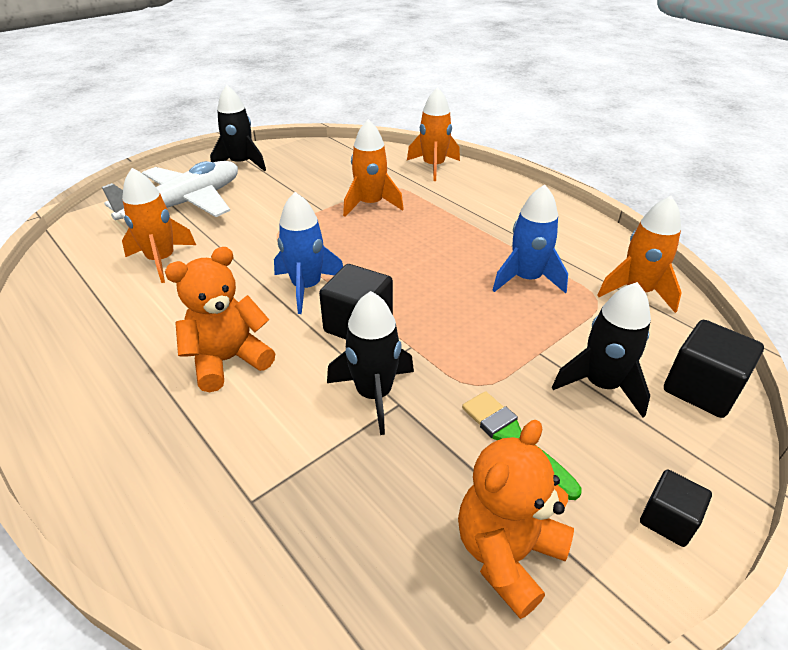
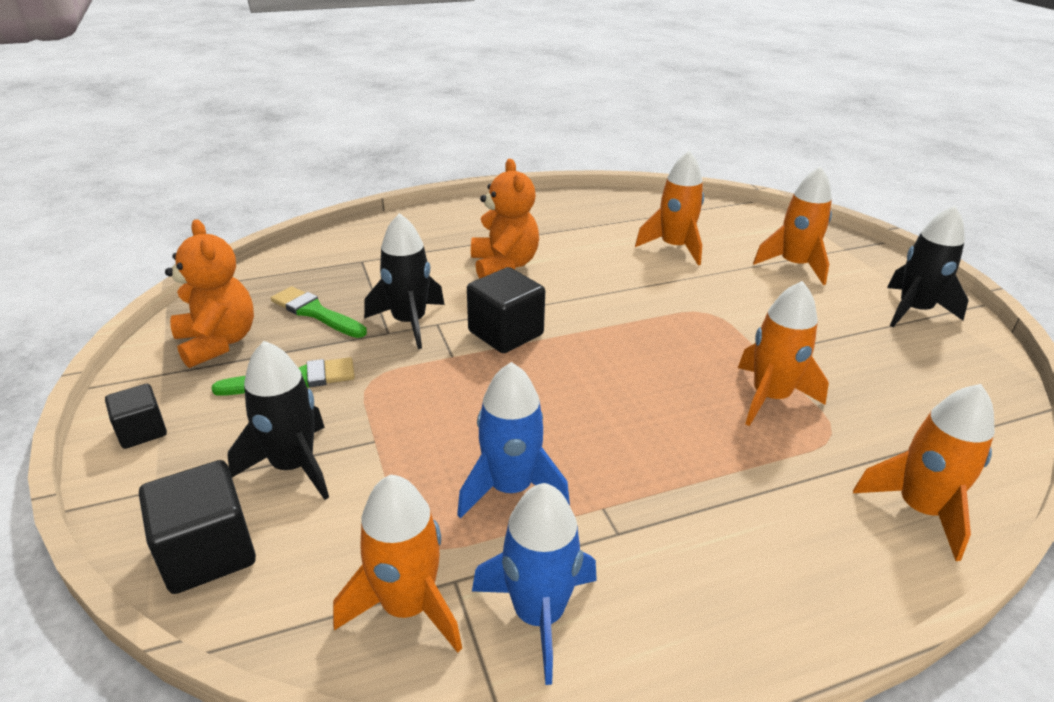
camera: 110 degrees right, 5 degrees down
white plane [102,161,238,220] -> orange rocket [753,166,832,285]
blue rocket [274,192,343,314] -> blue rocket moved to [472,483,597,685]
none -> green brush [271,286,367,338]

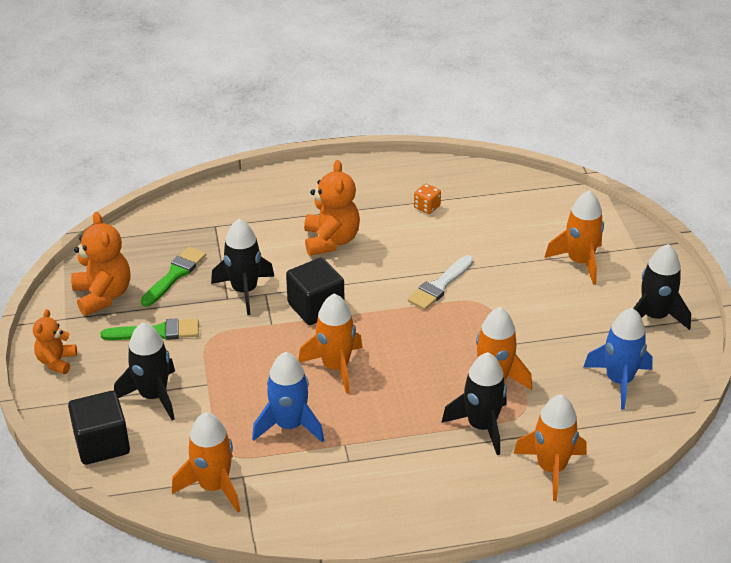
camera: 10 degrees right, 5 degrees up
black cube [105,384,167,449] -> orange teddy bear [33,309,77,374]
green brush [271,286,367,338] -> green brush turned 75 degrees clockwise [141,247,206,307]
blue rocket [472,483,597,685] -> blue rocket moved to [584,308,653,410]
orange rocket [635,151,704,265] -> orange rocket moved to [298,293,363,394]
none -> white brush [408,255,474,310]
none -> orange dice [414,184,441,214]
none -> black rocket [442,352,507,455]

